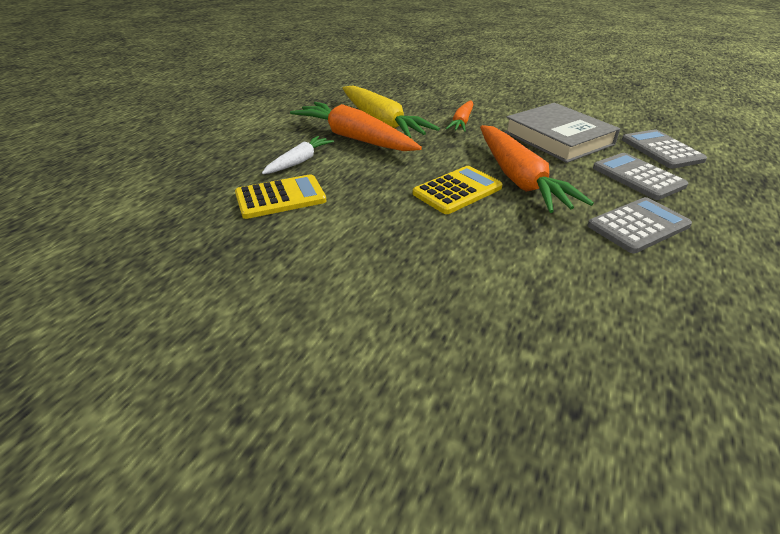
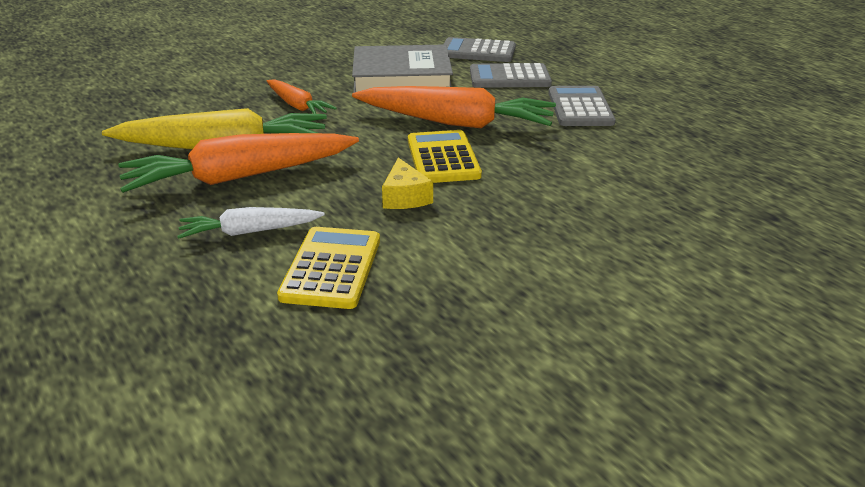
camera: 60 degrees left, 5 degrees down
white carrot [262,136,334,174] -> white carrot turned 75 degrees counterclockwise [177,207,325,239]
none -> yellow cheese [382,158,433,209]

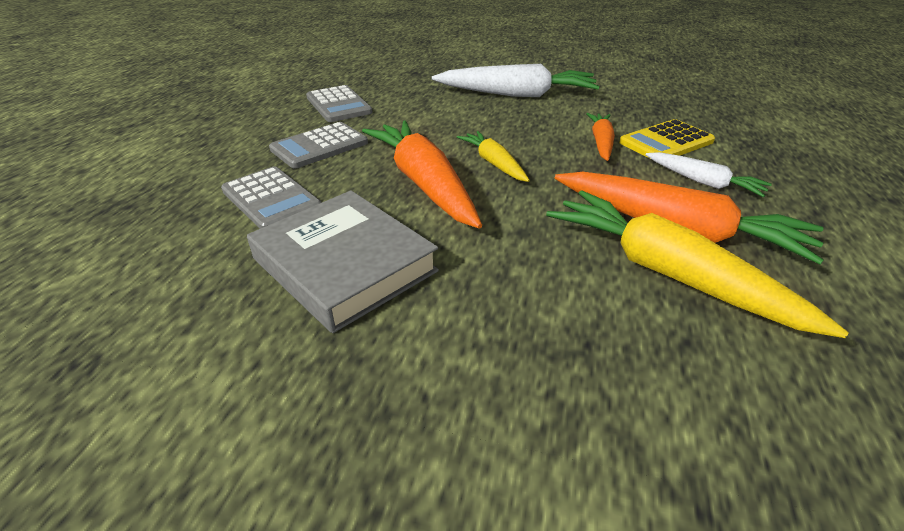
camera: 130 degrees left, 5 degrees up
orange carrot [267,79,337,114] -> orange carrot moved to [586,113,615,161]
yellow cheese [382,158,433,209] -> none
yellow calculator [408,130,482,183] -> yellow carrot [457,131,530,182]
grey calculator [443,37,516,62] -> grey calculator moved to [306,85,373,122]
none -> white carrot [432,64,600,97]

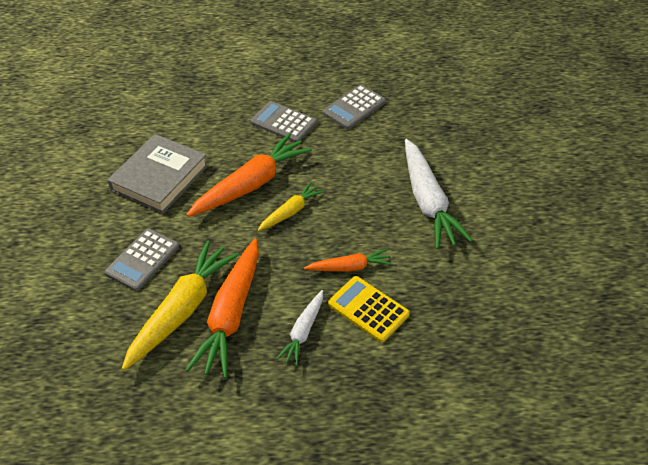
camera: 75 degrees right, 10 degrees up
grey calculator [221,166,322,229] -> grey calculator moved to [105,228,179,291]

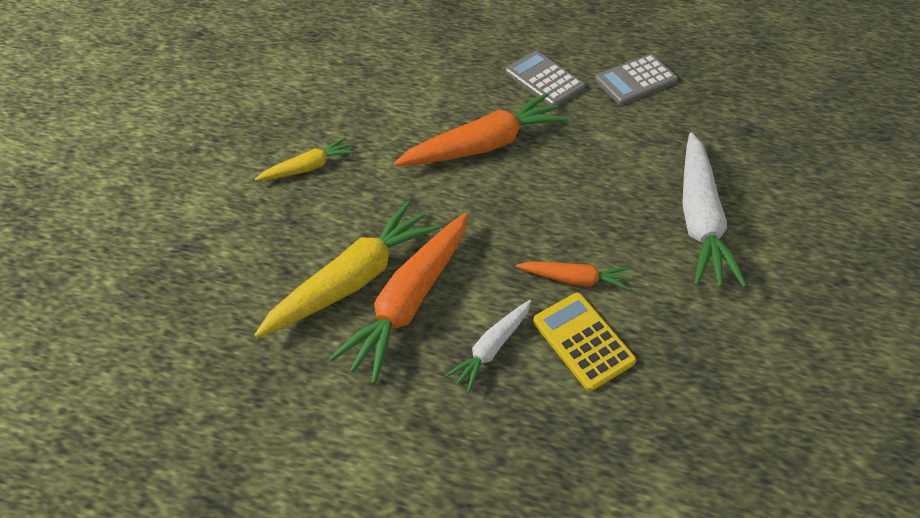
camera: 15 degrees right, 5 degrees up
grey calculator [105,228,179,291] -> none
grey book [107,134,208,214] -> none
yellow carrot [258,182,324,231] -> yellow carrot moved to [255,137,355,181]

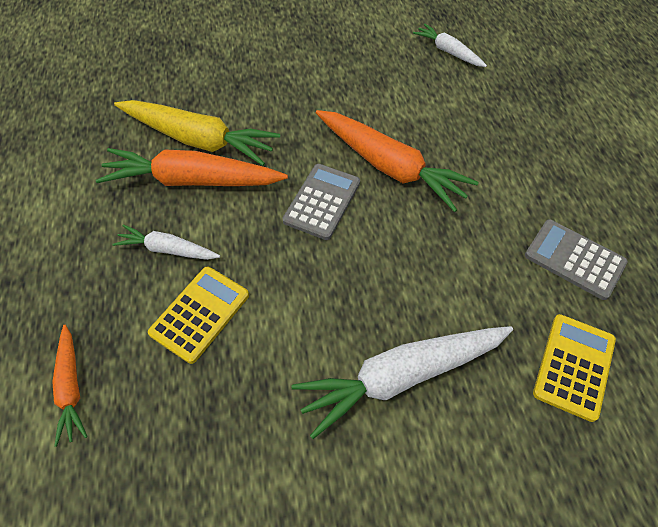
camera: 65 degrees right, 5 degrees up
yellow carrot [255,137,355,181] -> none
grey calculator [505,51,585,106] -> grey calculator moved to [283,164,360,240]
orange carrot [516,262,630,290] -> orange carrot moved to [52,325,88,447]
none -> white carrot [413,24,487,67]
none -> yellow calculator [533,314,616,422]

